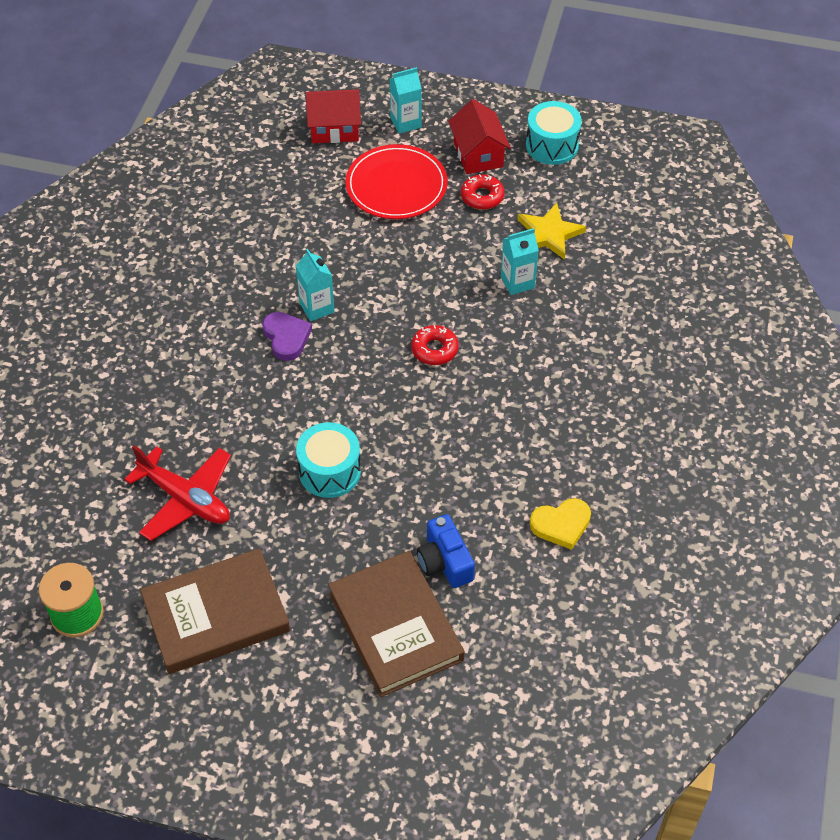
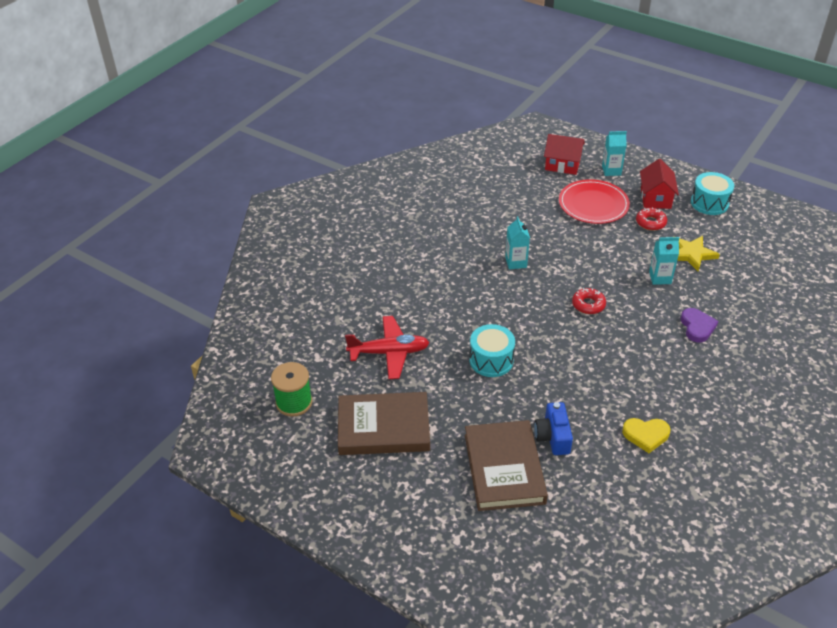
camera: 20 degrees right, 10 degrees down
red plane [124,445,231,541] -> red plane turned 60 degrees counterclockwise [345,316,430,379]
purple heart [262,312,312,361] -> purple heart moved to [681,308,718,343]

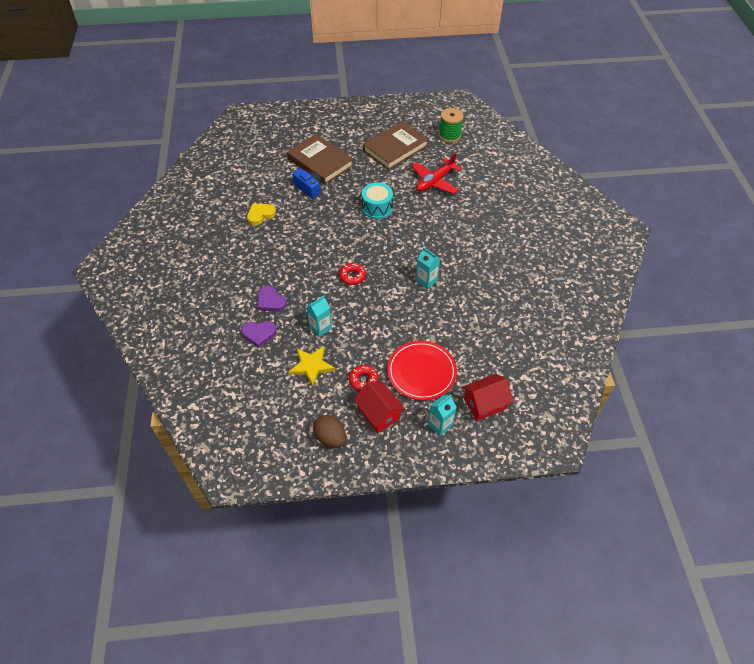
camera: 140 degrees right, 10 degrees up
turquoise drum [691,172,734,215] -> brown egg [313,415,346,448]
none -> purple heart [241,321,277,348]

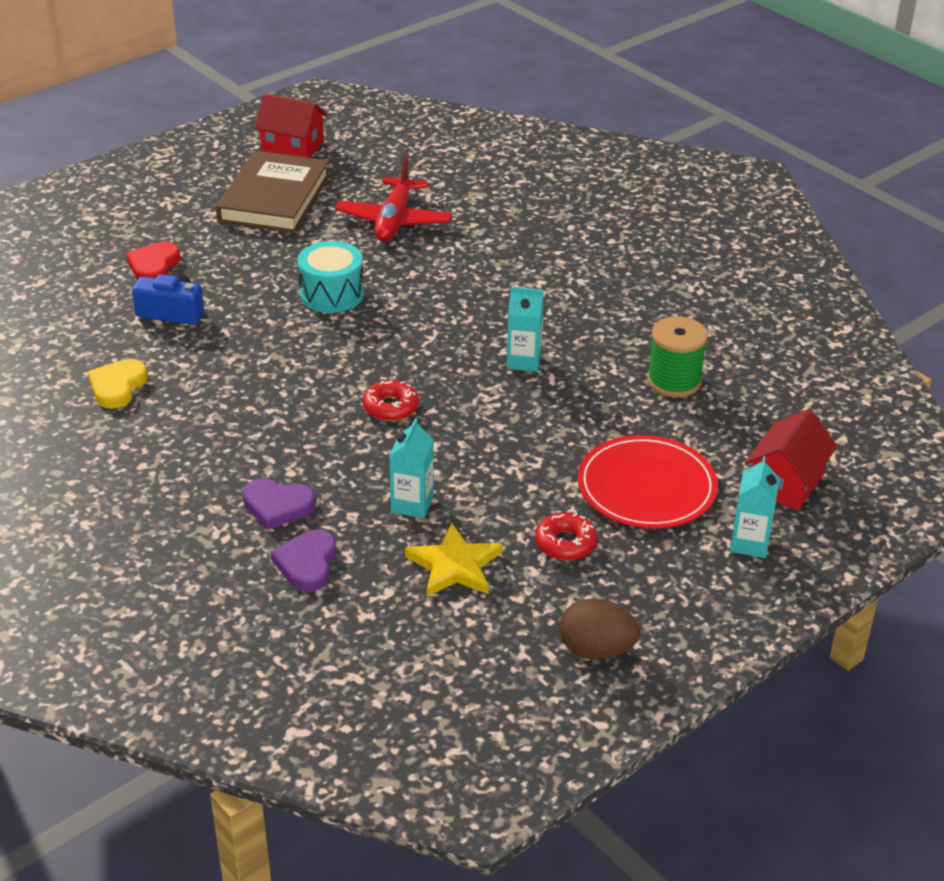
camera: 35 degrees left, 15 degrees down
purple heart [241,321,277,348] -> purple heart turned 135 degrees clockwise [271,530,336,592]
brown book [287,134,354,185] -> red heart [126,242,180,280]
red house [354,382,405,433] -> red house moved to [254,94,328,158]
green spool [439,108,464,143] -> green spool moved to [647,316,708,397]

